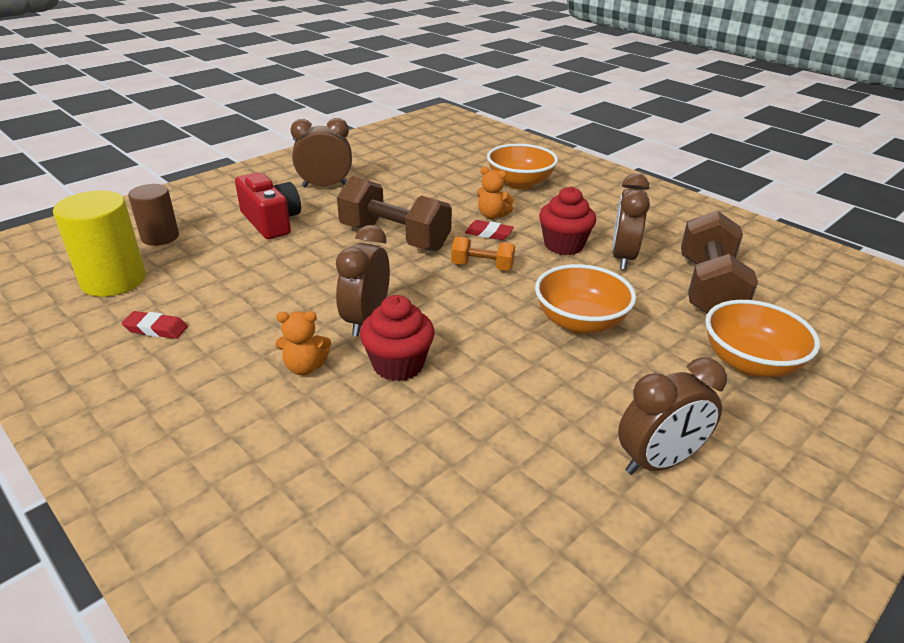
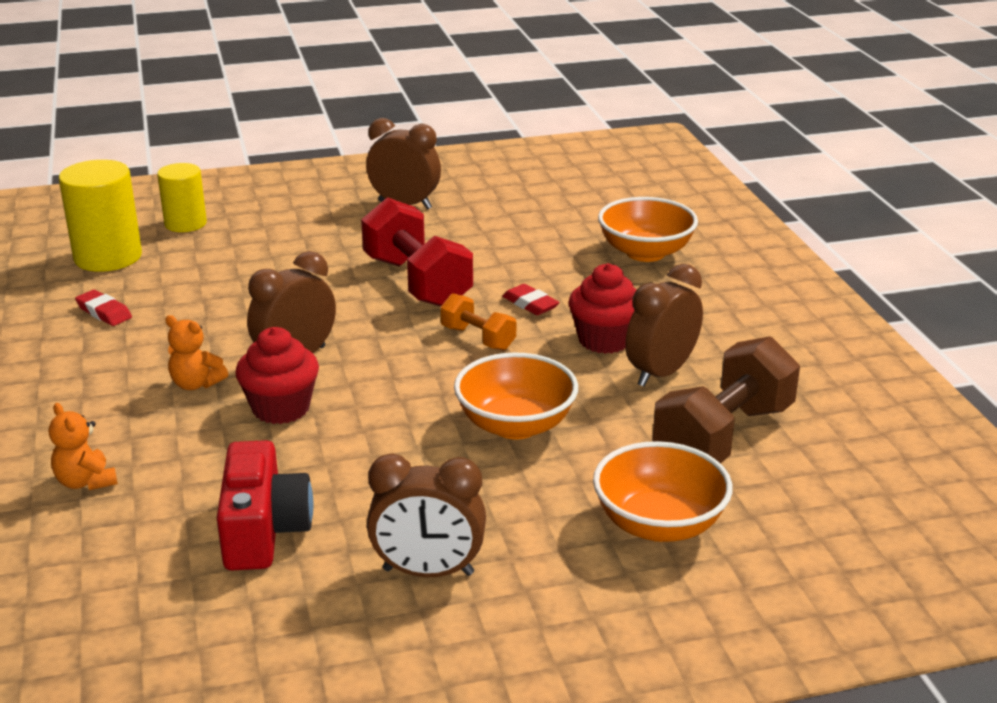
camera: 30 degrees right, 5 degrees down
brown cylinder [128,184,179,246] -> yellow cylinder [157,163,207,232]
red camera [235,173,301,239] -> red camera moved to [217,440,313,570]
brown dumbbell [337,176,452,251] -> red dumbbell [361,197,473,307]
orange teddy bear [477,167,514,219] -> orange teddy bear moved to [49,403,118,490]

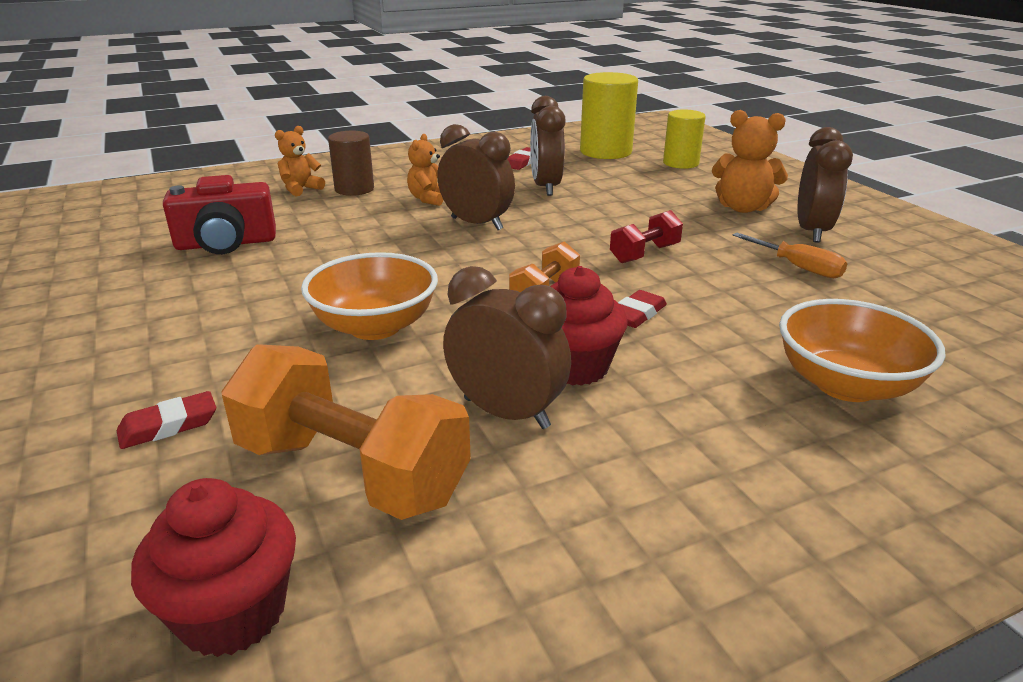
camera: 80 degrees right, 0 degrees up
red cupcake [235,327,319,424] -> red cupcake moved to [131,478,296,657]
red dumbbell [361,197,473,307] -> red dumbbell [610,210,683,263], size x0.52
brown clock [367,454,486,577] -> brown clock moved to [530,96,566,196]
orange bowl [593,441,733,542] -> red eraser [117,391,216,449]
brown dumbbell [653,336,800,464] -> orange dumbbell [221,344,471,520]
none -> brown cylinder [328,131,374,196]
none -> orange teddy bear [712,110,788,213]
none -> orange screwdriver [733,232,848,278]

